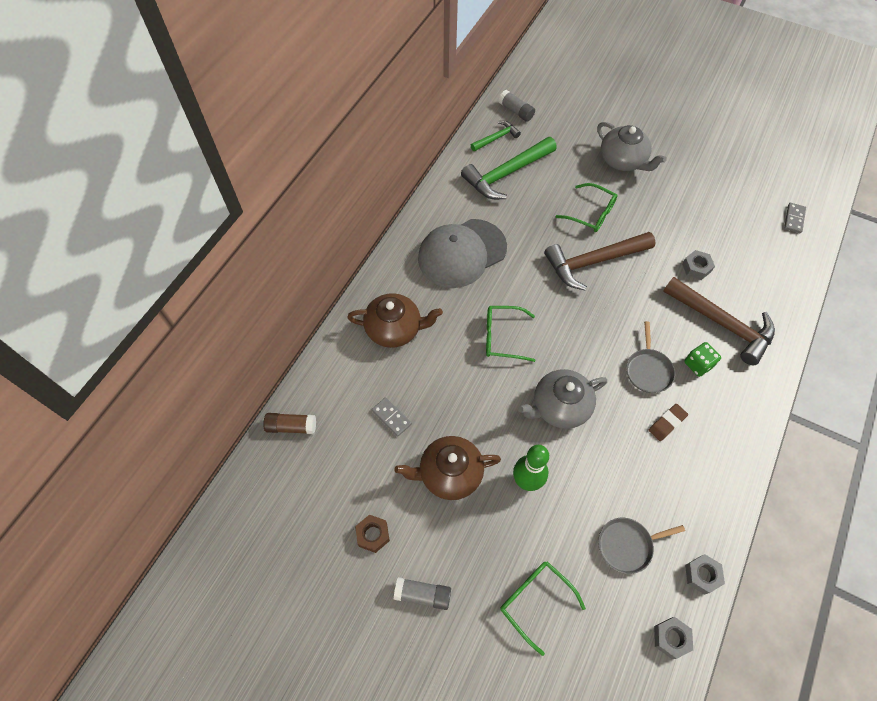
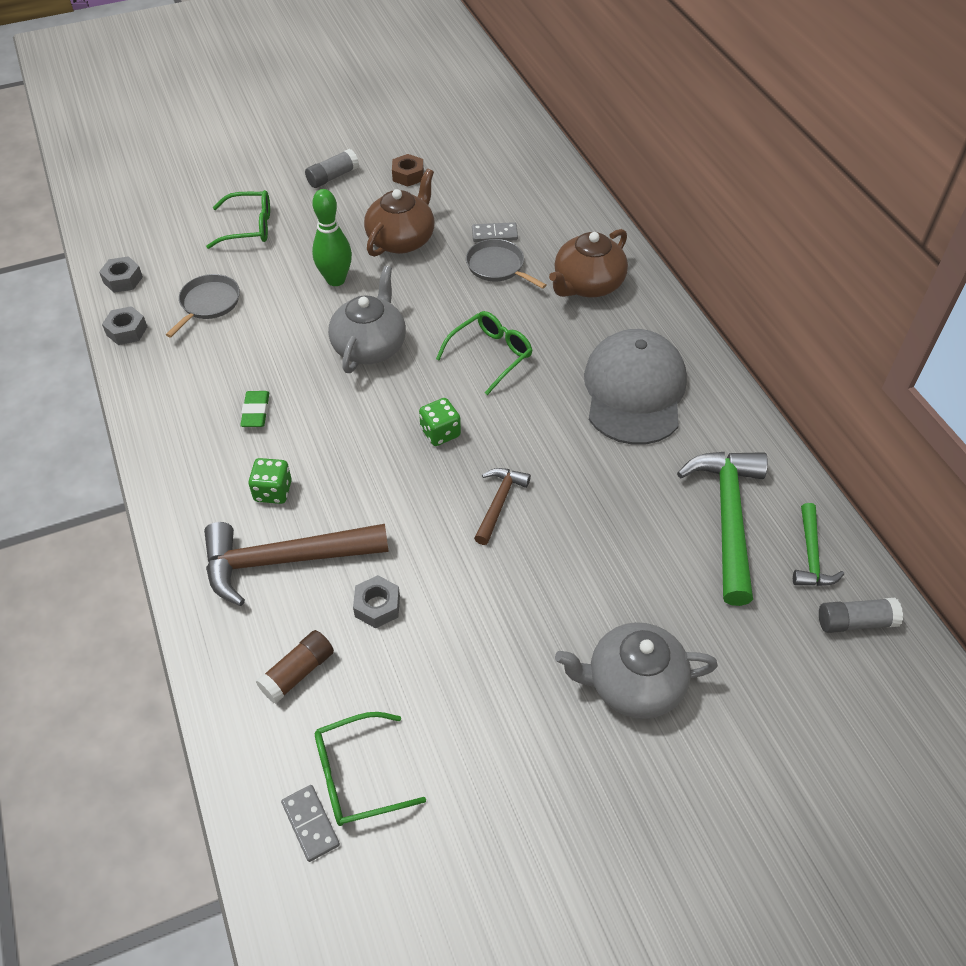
camera: 130 degrees right, 10 degrees down
brown glue stick [263,413,316,434] -> brown glue stick moved to [256,630,334,704]
brown hammer [544,232,656,290] -> brown hammer [474,468,531,545], size x0.53
green glasses [556,183,617,232] -> green glasses moved to [315,712,426,826]
grey pan [626,321,675,393] -> grey pan moved to [466,239,546,289]
brown eraser [649,404,688,441] -> green eraser [240,391,269,427]
none -> green dice [419,398,461,446]

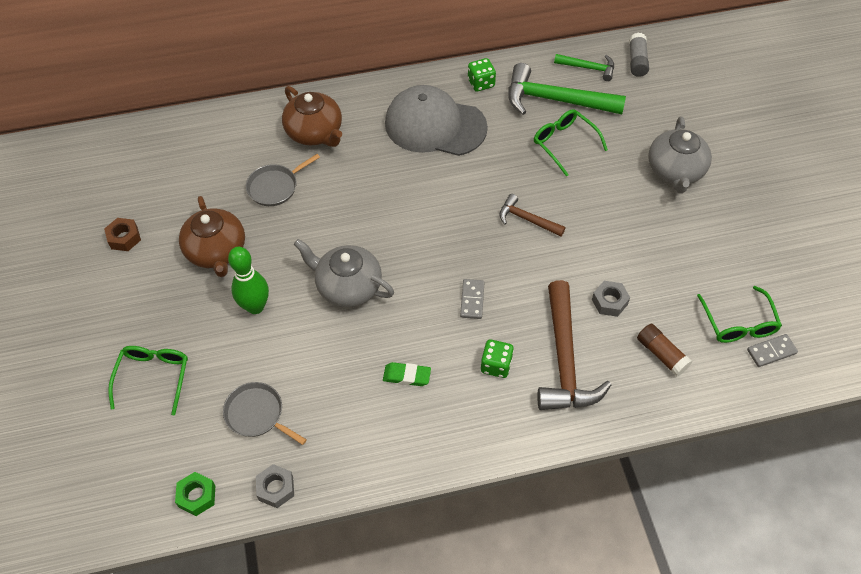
camera: 80 degrees left, 5 degrees up
grey nut [99,256,143,293] -> green nut [175,472,215,516]
grey glue stick [305,149,359,188] -> none
brown teapot [364,169,434,257] -> brown teapot turned 150 degrees counterclockwise [179,196,245,277]
green dice [419,398,461,446] -> green dice moved to [468,58,496,92]
green glasses [436,311,533,395] -> green glasses moved to [534,109,608,177]
grey domino [472,222,518,242] -> grey domino moved to [460,279,485,319]

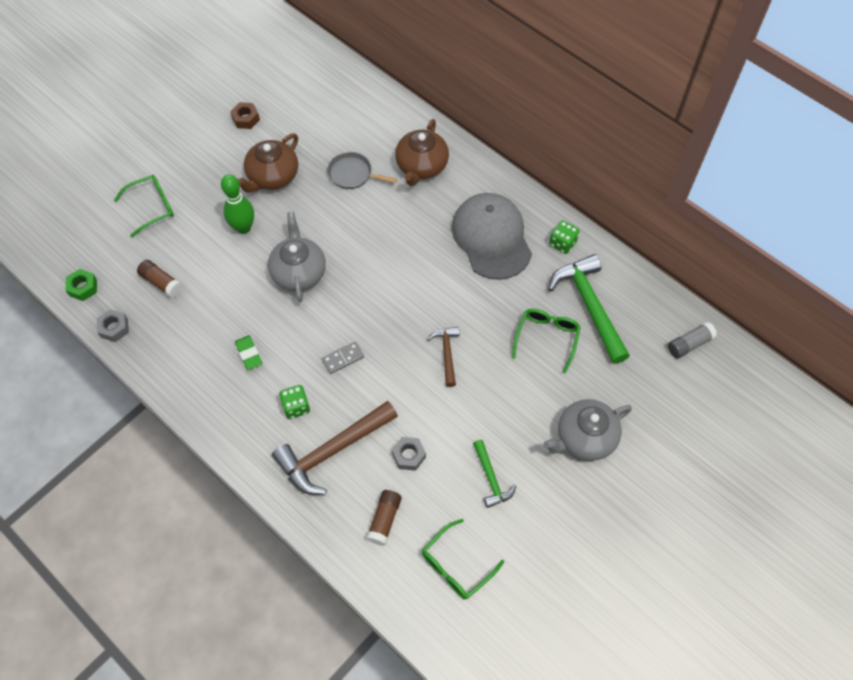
camera: 55 degrees right, 5 degrees up
grey pan [223,382,307,445] -> brown glue stick [137,260,182,298]
green hammer [554,54,614,81] -> green hammer moved to [473,440,516,508]
grey domino [747,334,798,367] -> none

